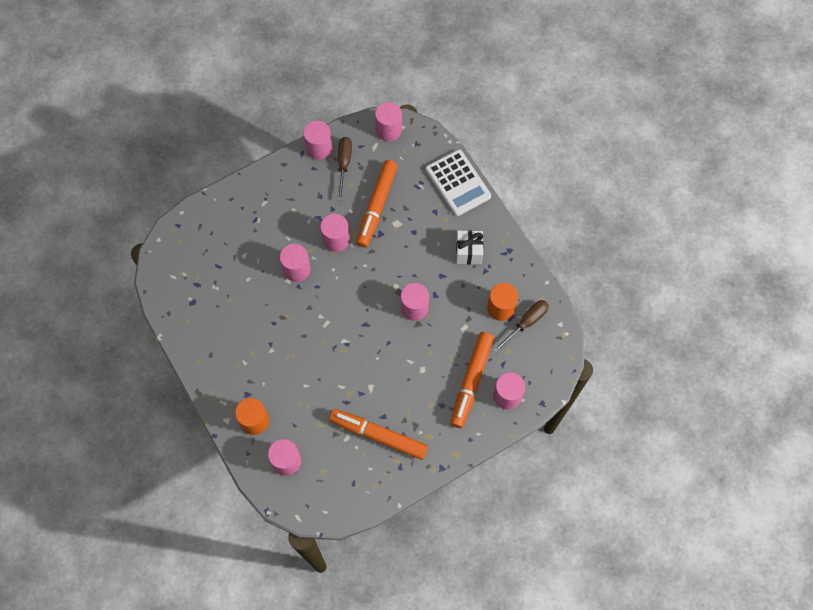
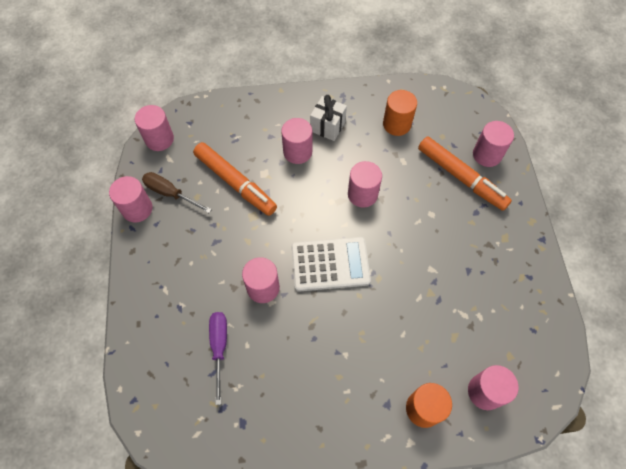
camera: 65 degrees left, 5 degrees down
pink cylinder [320,214,350,252] -> pink cylinder moved to [281,118,312,164]
orange marker [329,409,428,460] -> none
white calculator [426,149,491,216] -> white calculator moved to [291,237,371,292]
brown screwdriver [493,300,549,353] -> none
none -> purple screwdriver [209,312,227,405]

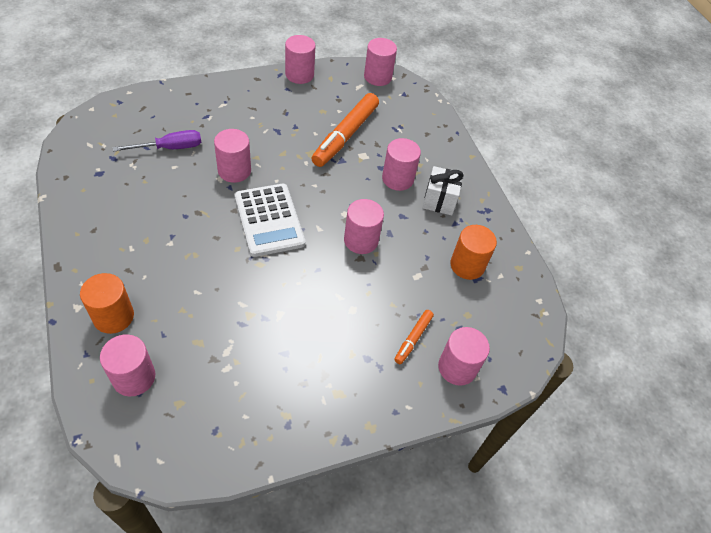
camera: 70 degrees right, 10 degrees down
brown screwdriver [142,172,212,213] -> none
orange marker [418,136,512,211] -> orange marker [394,310,434,364], size x0.49

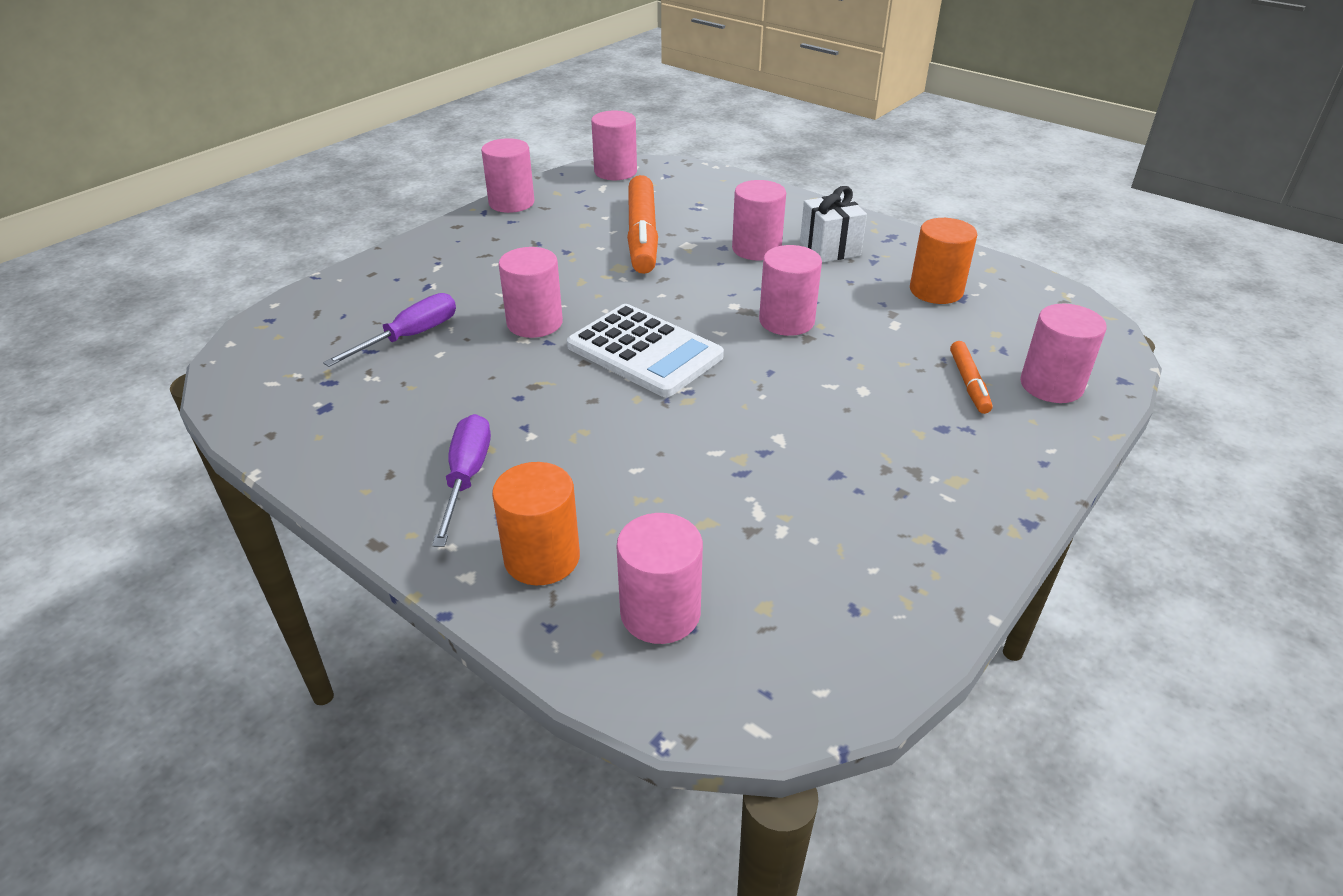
camera: 25 degrees left, 15 degrees down
none -> purple screwdriver [432,414,491,547]

